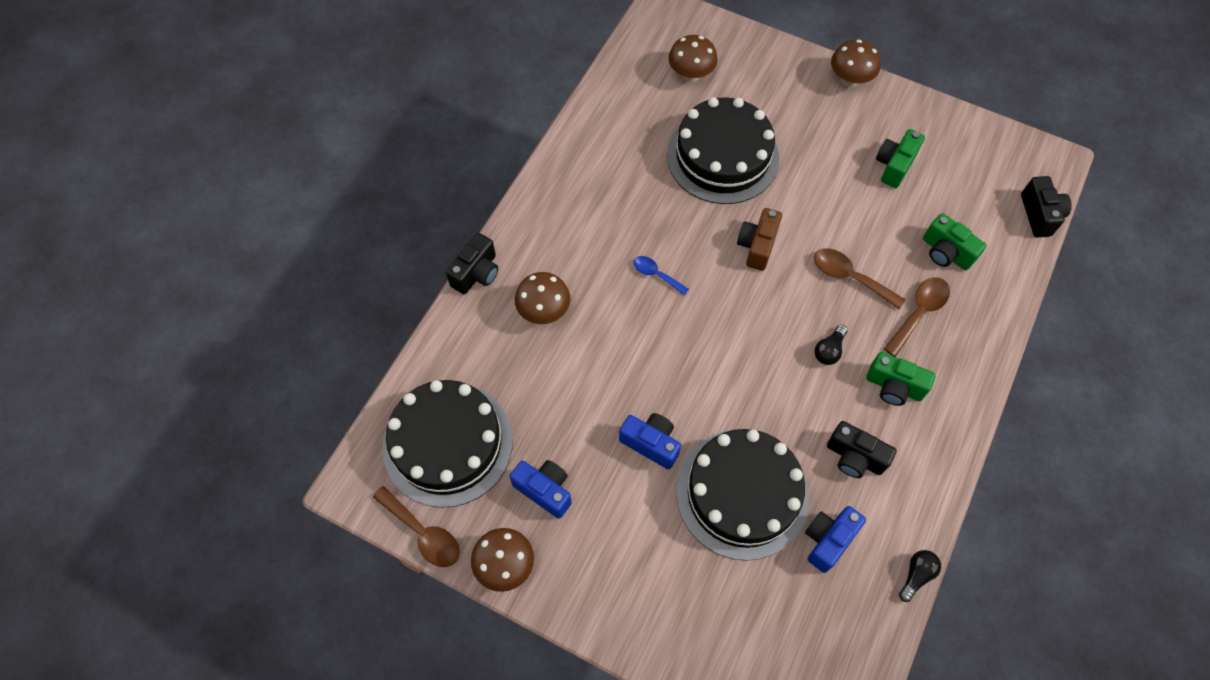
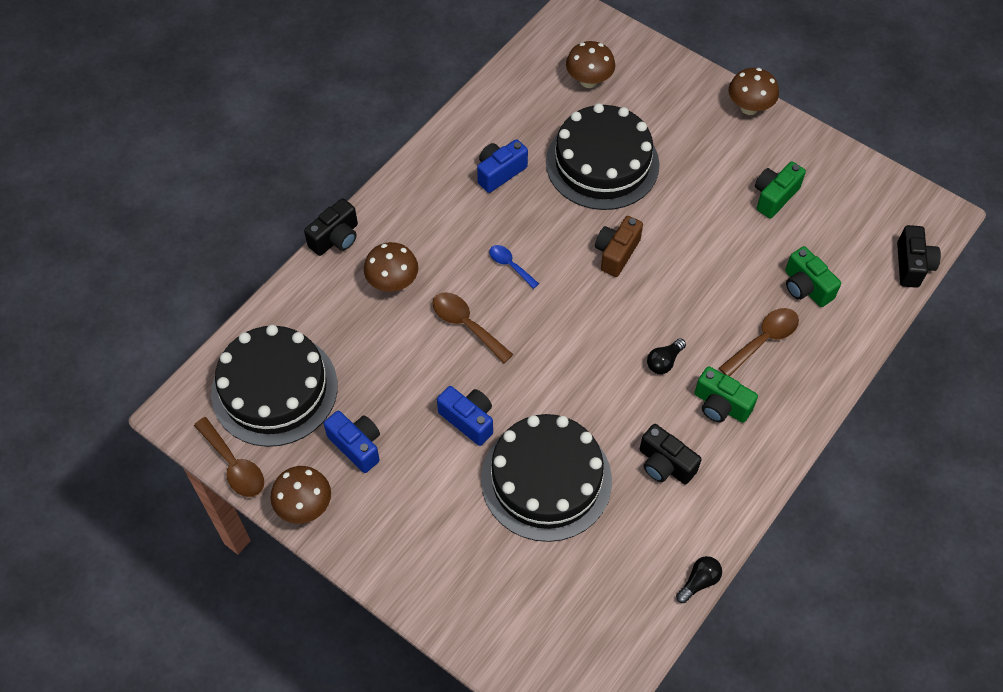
camera: 10 degrees right, 5 degrees down
blue camera [805,506,866,573] -> blue camera moved to [477,139,528,193]
brown spoon [814,248,905,309] -> brown spoon moved to [432,292,513,363]

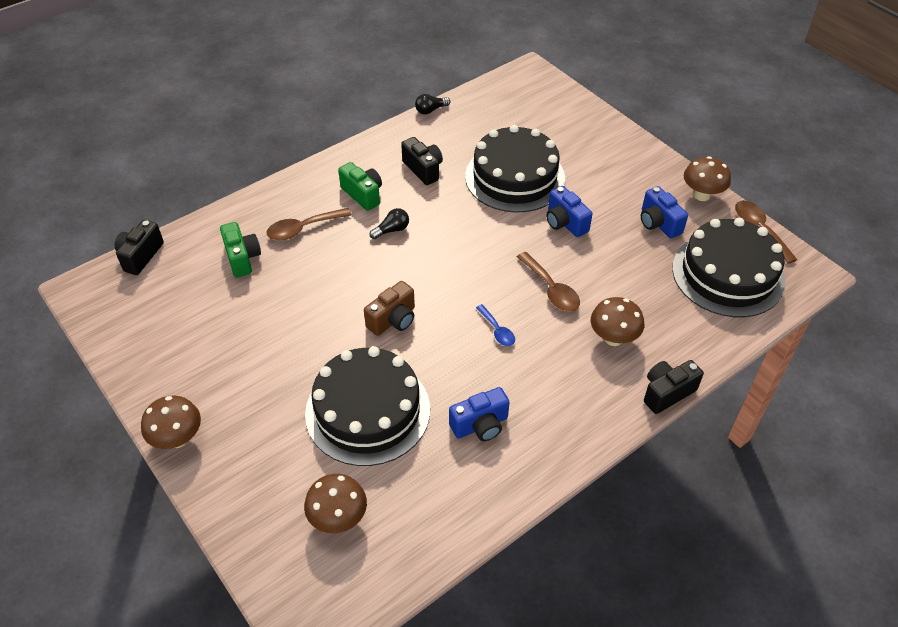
camera: 165 degrees left, 10 degrees down
green camera [755,161,806,218] -> none

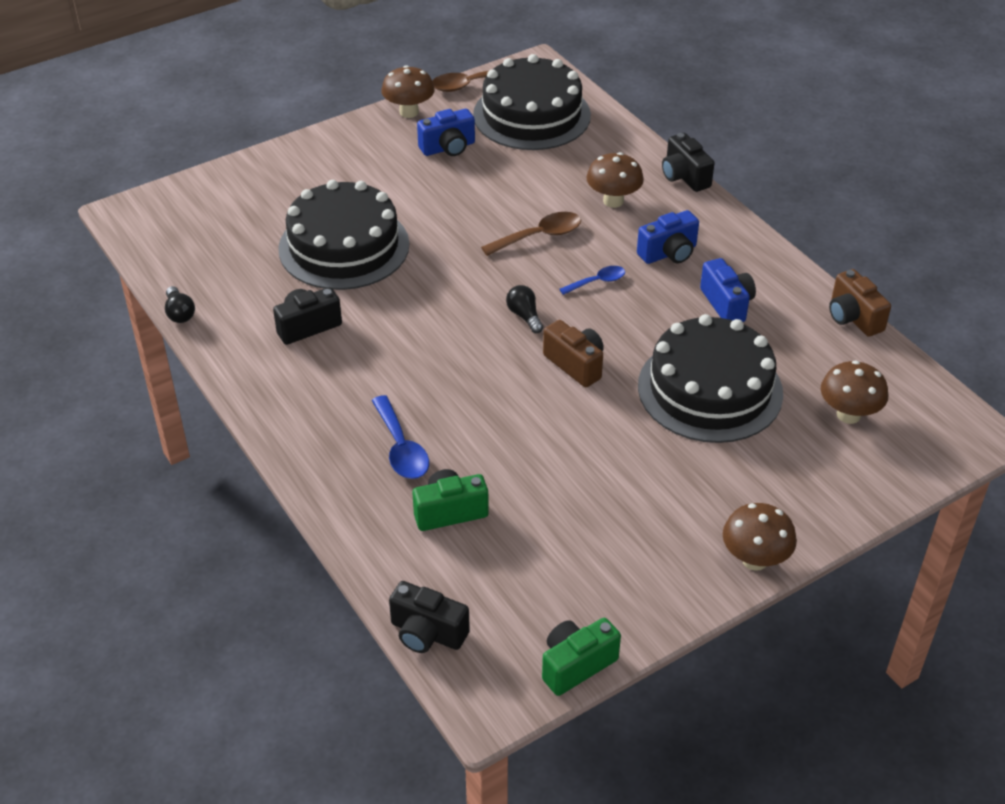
camera: 85 degrees left, 5 degrees down
brown spoon [266,208,352,240] -> blue spoon [371,395,429,479]
green camera [338,162,382,211] -> green camera moved to [542,618,621,696]
black light bulb [369,208,409,239] -> black light bulb moved to [506,285,543,333]
blue camera [546,186,593,237] -> blue camera moved to [637,210,699,264]
none -> brown camera [829,269,891,337]

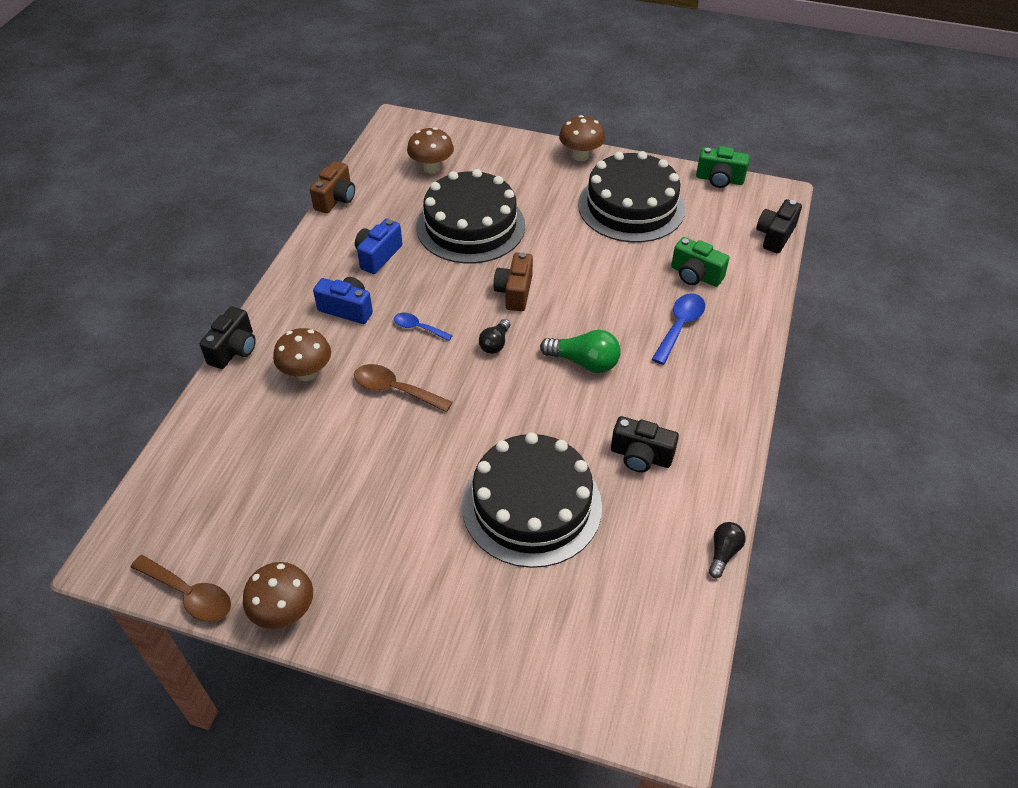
camera: 130 degrees left, 5 degrees up
black camera [389,581,470,653] -> black camera turned 135 degrees counterclockwise [756,199,802,253]
blue camera [417,109,475,156] -> none
black cake [473,54,591,150] -> black cake moved to [578,151,685,243]
none -> green light bulb [540,330,621,373]

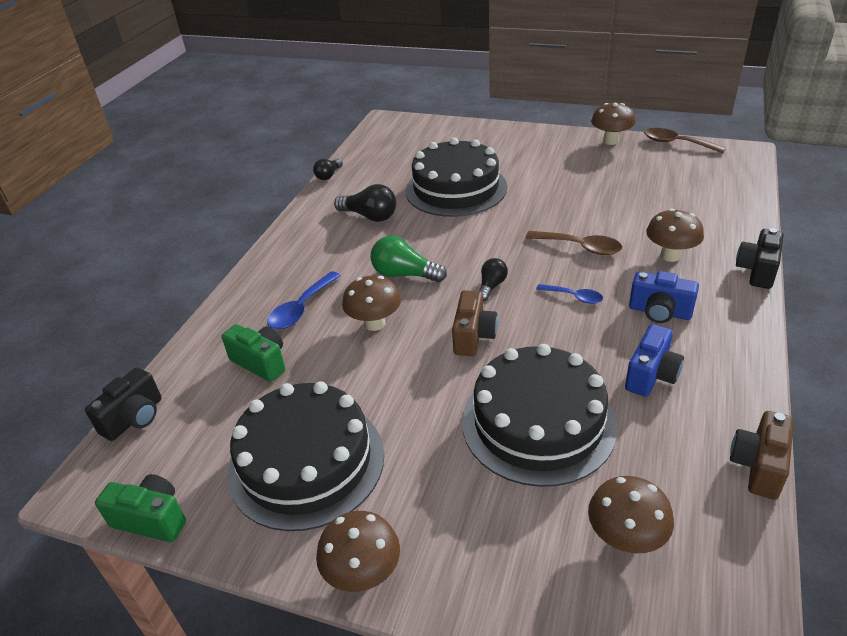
camera: 175 degrees left, 10 degrees down
black camera [611,416,679,472] -> black light bulb [334,184,396,222]
none -> brown mushroom [342,276,401,331]

